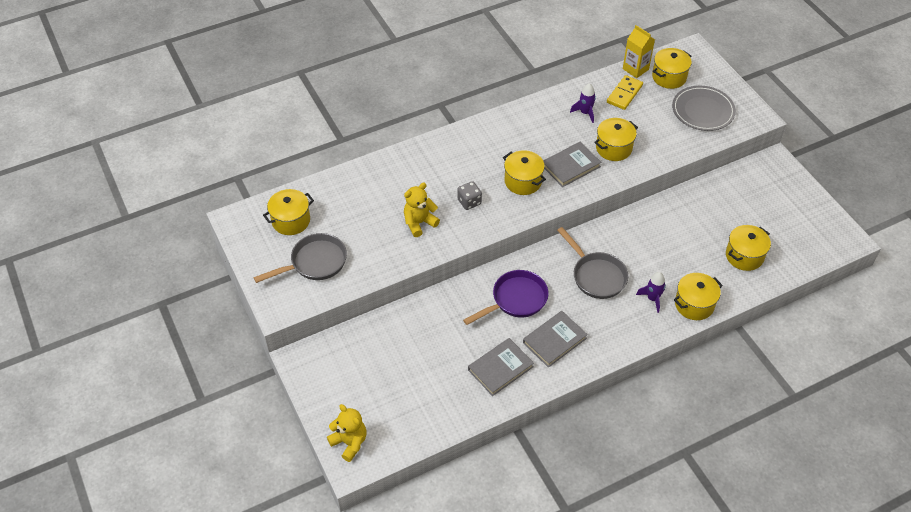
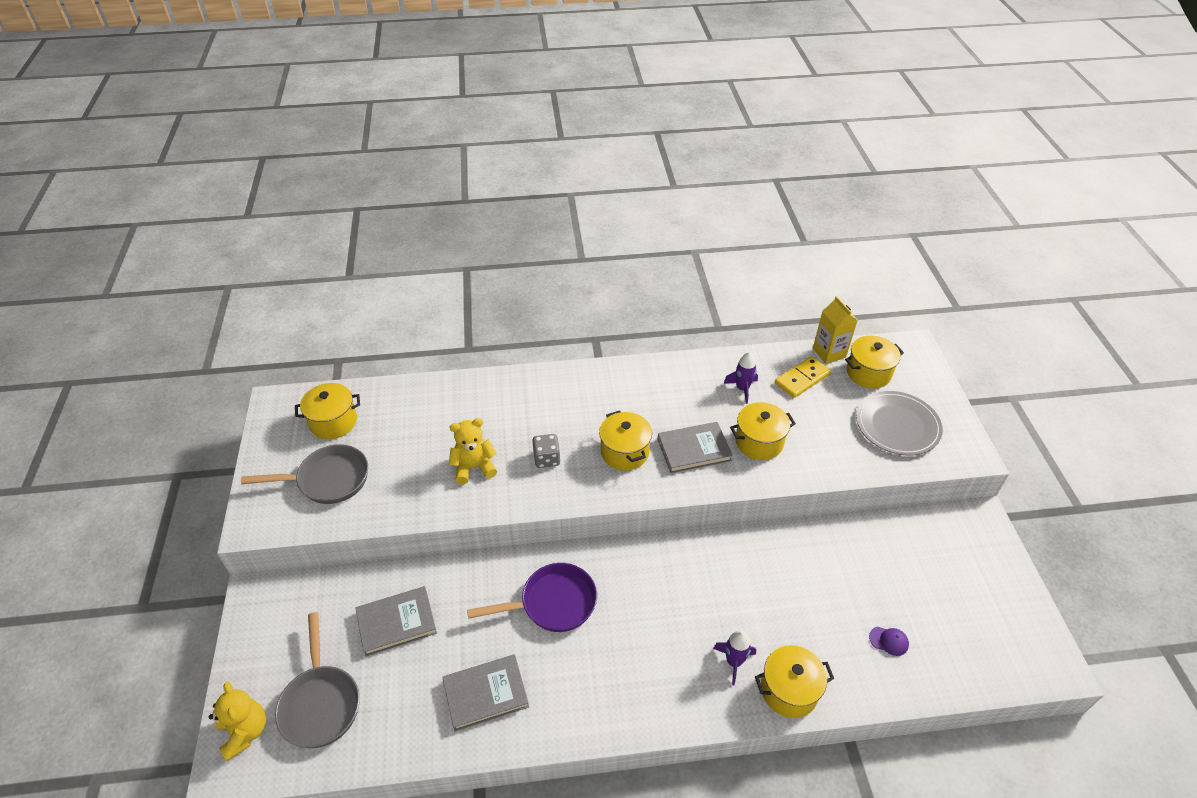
camera: 20 degrees right, 5 degrees down
grey book [523,311,588,368] -> grey book moved to [355,586,437,656]
grey pan [557,227,628,299] -> grey pan moved to [275,612,360,748]
yellow pot [726,225,771,271] -> purple cap [869,627,909,656]

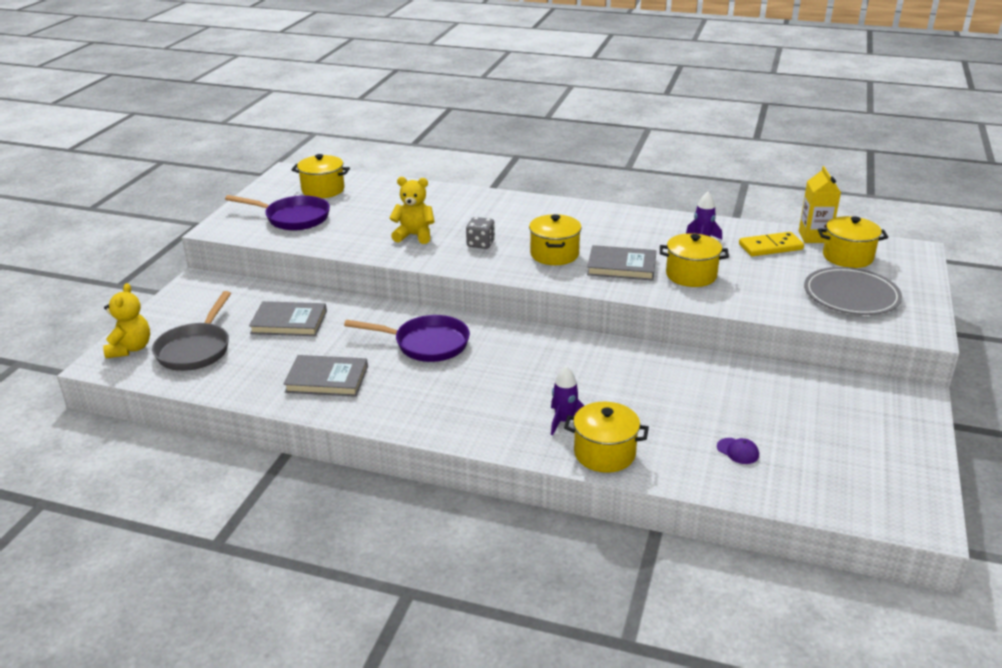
camera: 25 degrees right, 15 degrees down
grey pan [241,444,368,504] -> purple pan [225,195,330,230]

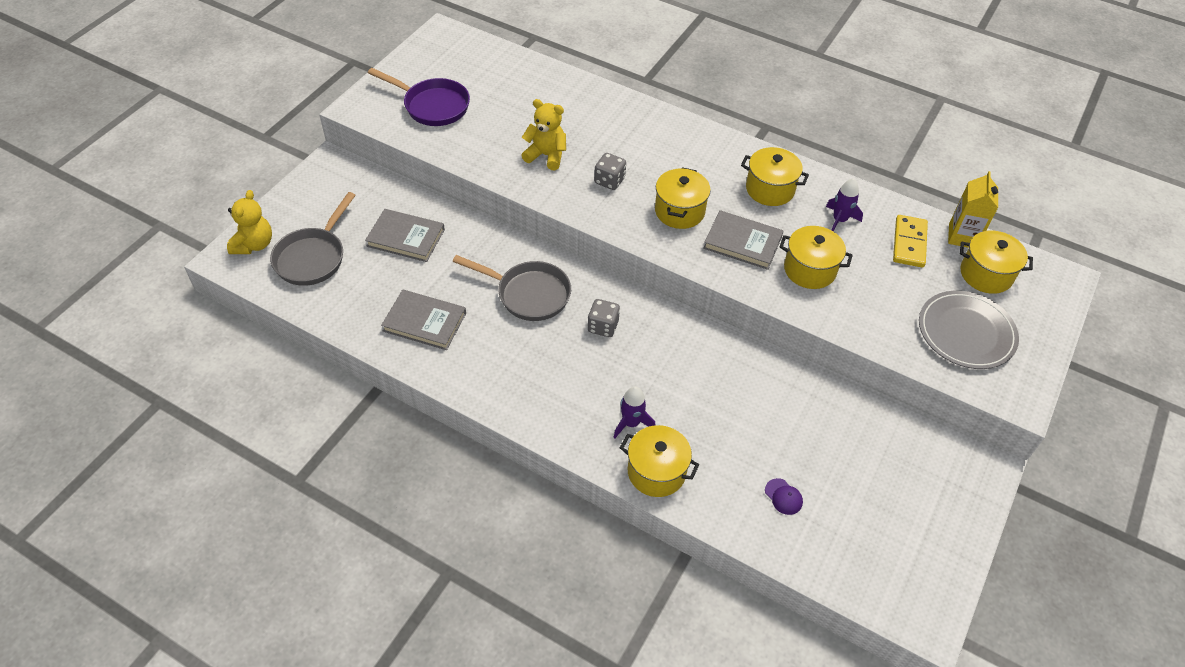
camera: 10 degrees right, 20 degrees up
yellow pot [291,154,350,198] -> yellow pot moved to [741,147,809,206]
purple pan [344,315,470,362] -> grey pan [452,255,571,321]
yellow domino [739,232,804,256] -> yellow domino turned 75 degrees counterclockwise [893,215,928,268]
none -> grey dice [588,299,620,337]

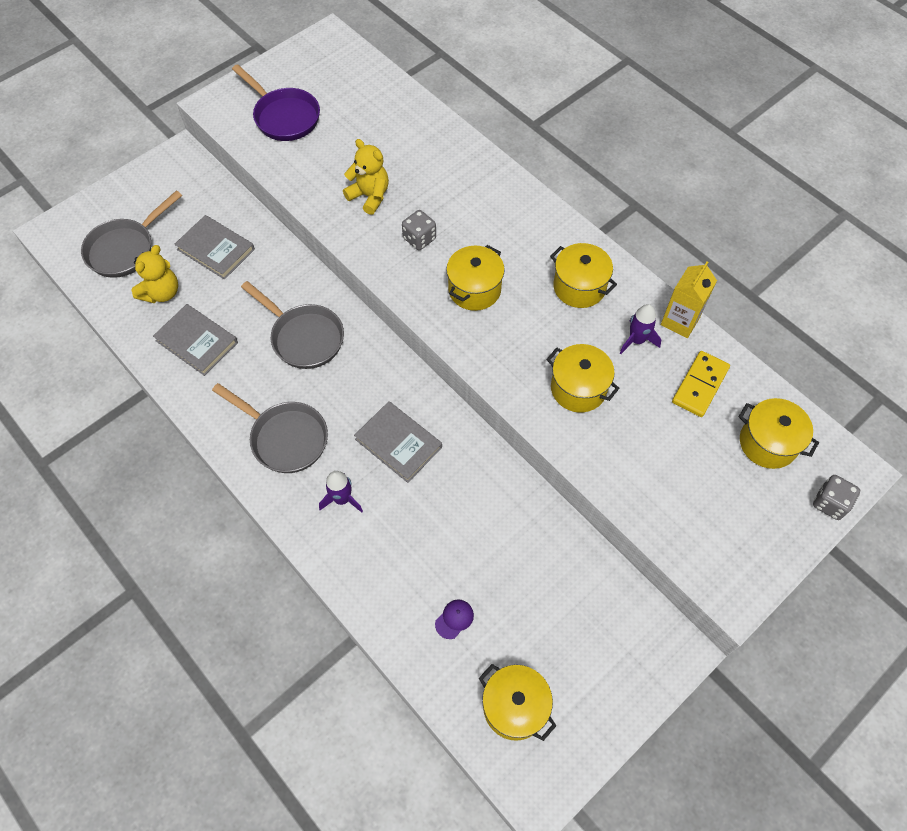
camera: 20 degrees right, 10 degrees up
yellow teddy bear [227,190,272,254] -> yellow teddy bear moved to [131,245,178,303]
grey dice [588,299,620,337] -> grey dice moved to [813,475,860,520]
yellow pot [620,425,699,497] -> yellow pot moved to [479,664,556,741]
grey book [703,210,784,270] -> grey book moved to [354,401,442,483]
purple cap [765,478,803,515] -> purple cap turned 120 degrees counterclockwise [435,599,474,639]
grey plate [919,291,1019,369] -> none
yellow carton [948,171,998,248] -> yellow carton moved to [661,262,717,338]
none -> grey pan [212,383,328,473]

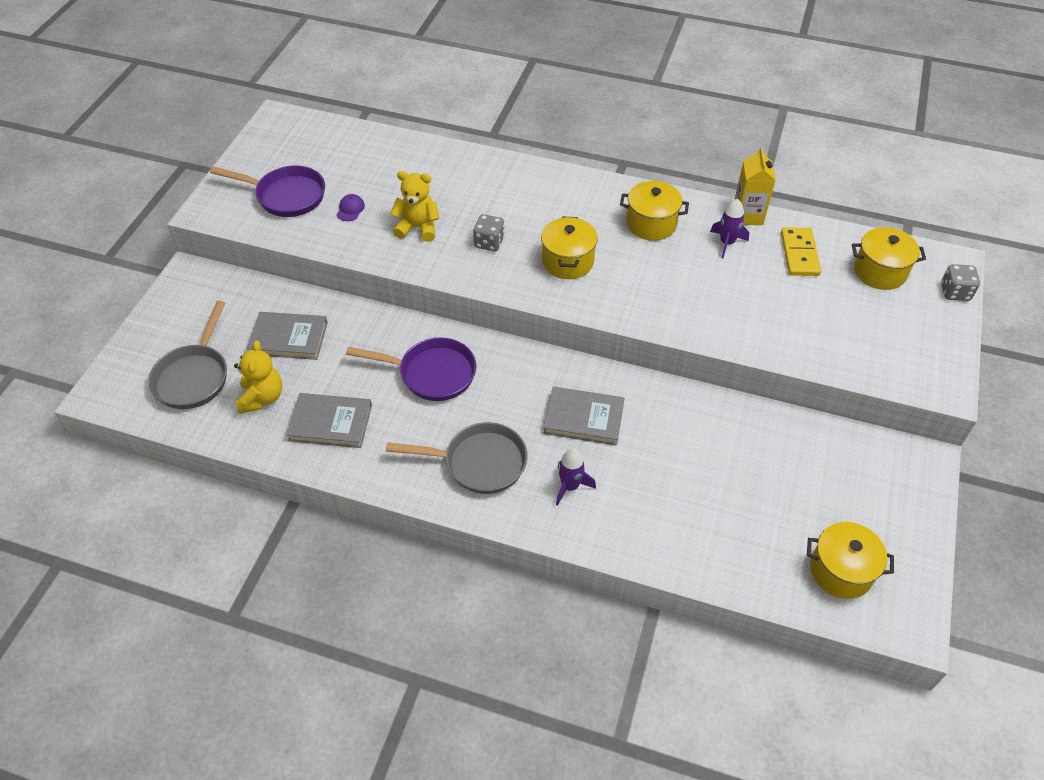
camera: 30 degrees left, 10 degrees down
grey pan [241,281,344,369] -> purple pan [346,337,476,401]
purple cap [435,599,474,639] -> purple cap moved to [337,194,365,221]
yellow pot [546,344,620,412] -> none

